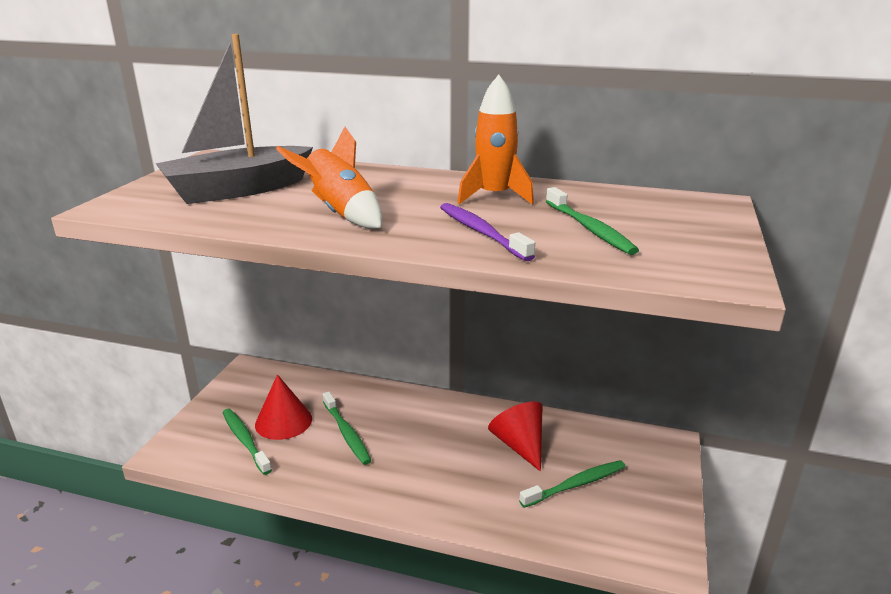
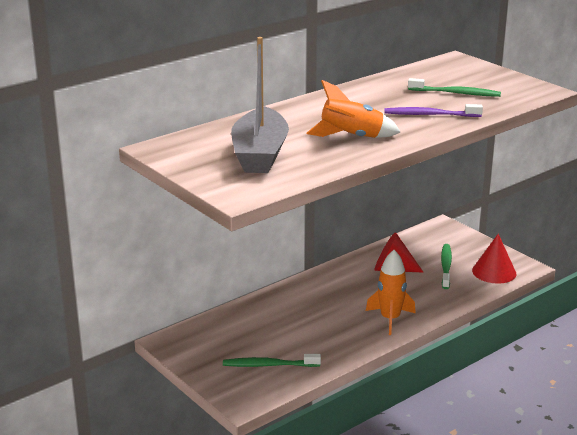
camera: 55 degrees left, 0 degrees up
red cone [255,375,312,440] -> red cone moved to [472,234,516,284]
green toothbrush [323,392,371,465] -> none
orange rocket [458,75,534,205] -> orange rocket moved to [366,250,416,335]

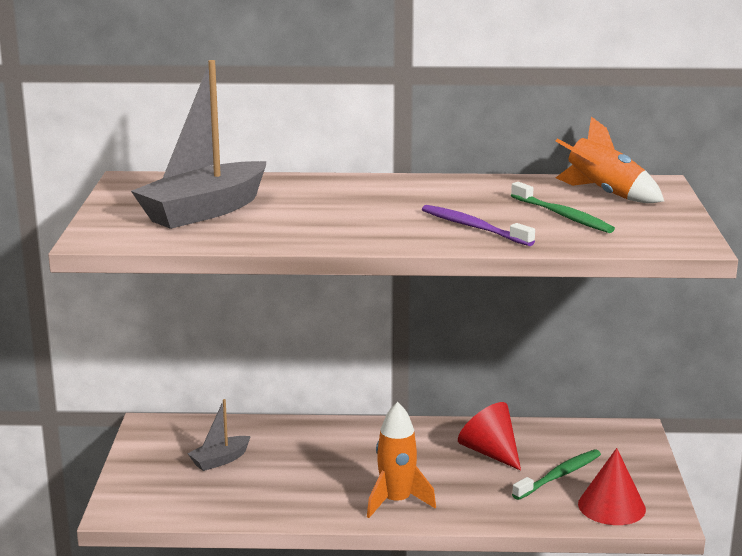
camera: 40 degrees right, 5 degrees down
green toothbrush [223,354,321,367] -> none
orange rocket [307,80,400,138] -> orange rocket moved to [555,116,664,203]
none -> grey boat [187,399,251,471]

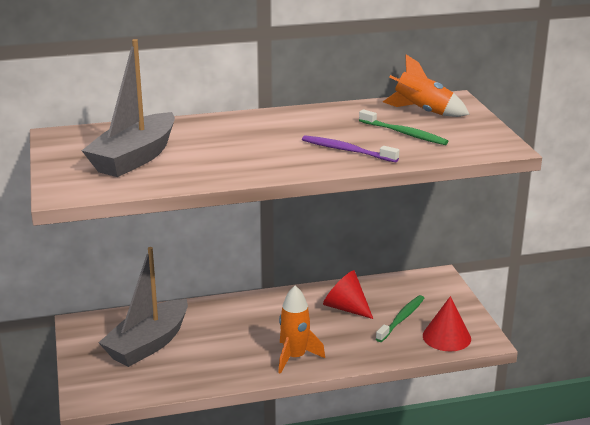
camera: 15 degrees left, 5 degrees up
grey boat [187,399,251,471] -> grey boat [98,247,188,367], size x2.05

